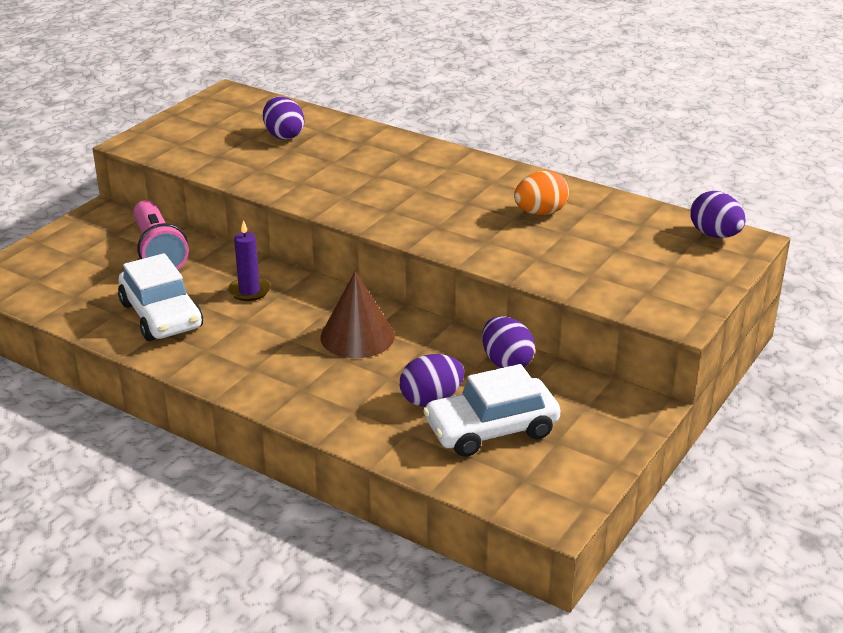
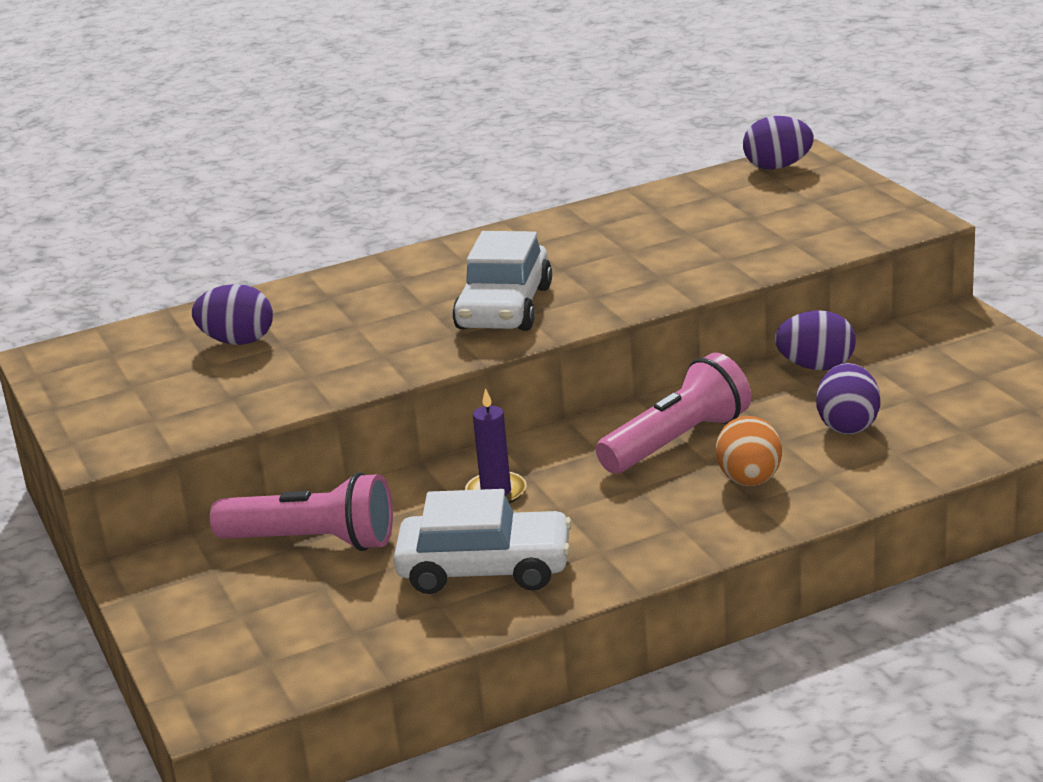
camera: 55 degrees left, 5 degrees down
brown cone [320,271,395,358] -> pink flashlight [596,353,751,474]
white car [423,364,561,457] -> white car moved to [452,231,552,331]
orange egg [514,171,569,215] -> orange egg moved to [716,416,782,486]

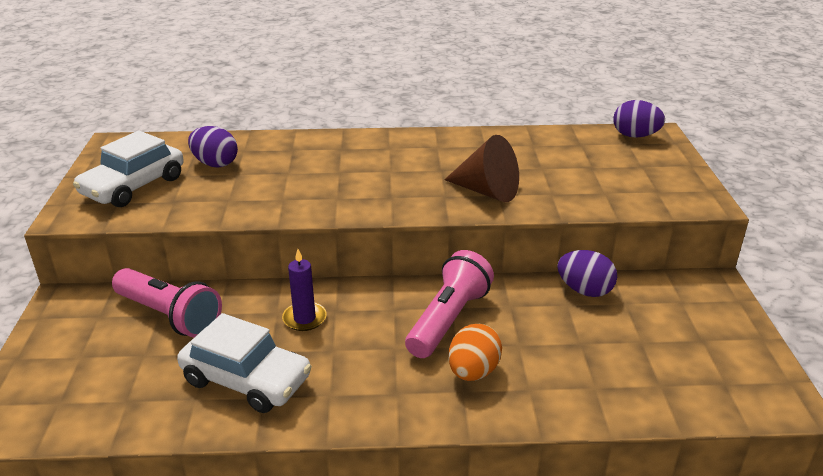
camera: 20 degrees right, 5 degrees up
white car [452,231,552,331] -> white car moved to [73,131,184,207]
pink flashlight [596,353,751,474] -> pink flashlight turned 45 degrees counterclockwise [405,250,494,358]
purple egg [816,363,880,434] -> none
none -> brown cone [444,135,519,202]

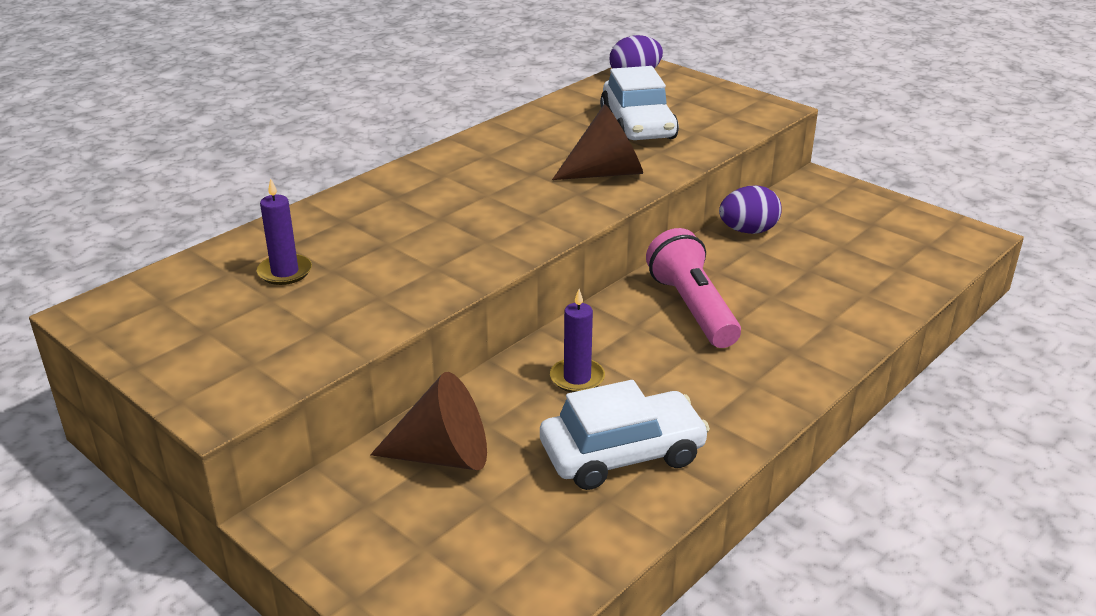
camera: 45 degrees left, 0 degrees up
white car [73,131,184,207] -> white car moved to [600,66,679,140]
pink flashlight [112,268,222,338] -> brown cone [370,372,487,471]
purple egg [188,126,238,167] -> purple candle [257,178,312,285]
orange egg [448,324,502,381] -> none

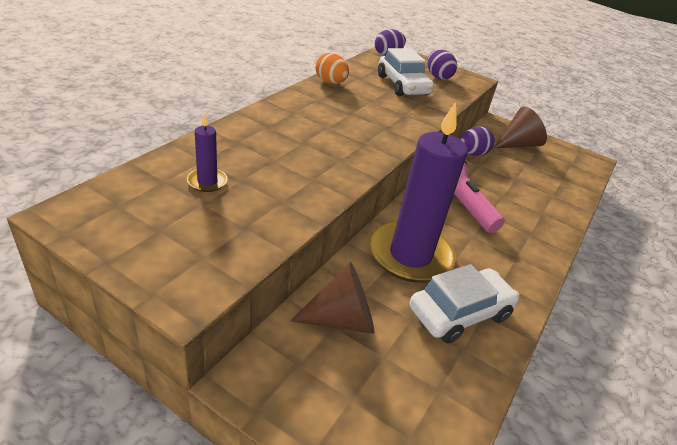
camera: 15 degrees left, 5 degrees up
purple candle [550,289,605,392] -> purple candle [369,102,468,282], size x2.36
brown cone [552,104,643,180] -> brown cone moved to [494,107,547,148]
none -> orange egg [315,53,349,84]
none -> purple egg [427,49,457,80]

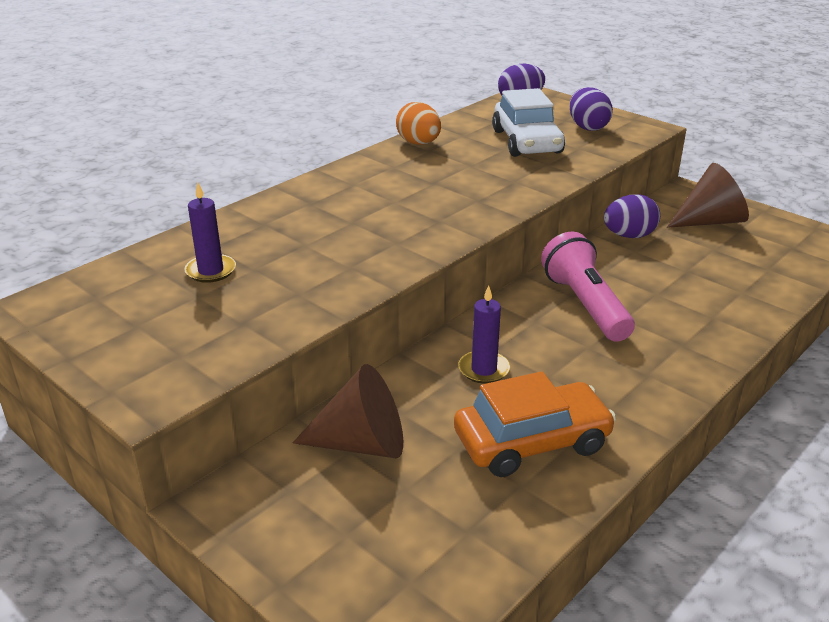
camera: 15 degrees right, 5 degrees down
purple candle [369,102,468,282] -> purple candle [459,285,510,384], size x0.42
white car [410,264,519,343] -> orange car [454,371,616,477]

